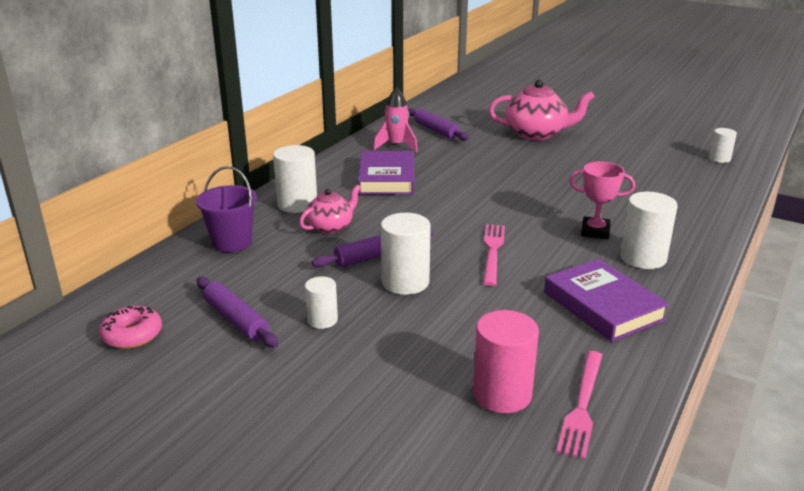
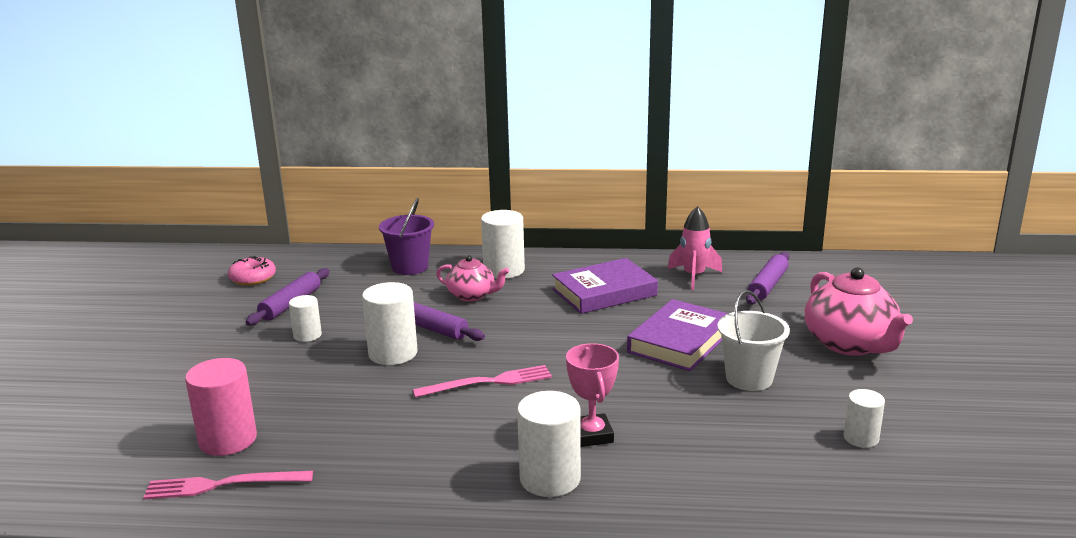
camera: 65 degrees right, 5 degrees down
purple book [544,259,670,342] -> purple book moved to [627,299,728,371]
white cylinder [709,128,737,163] -> white cylinder moved to [844,389,885,448]
none -> white bucket [717,290,790,391]

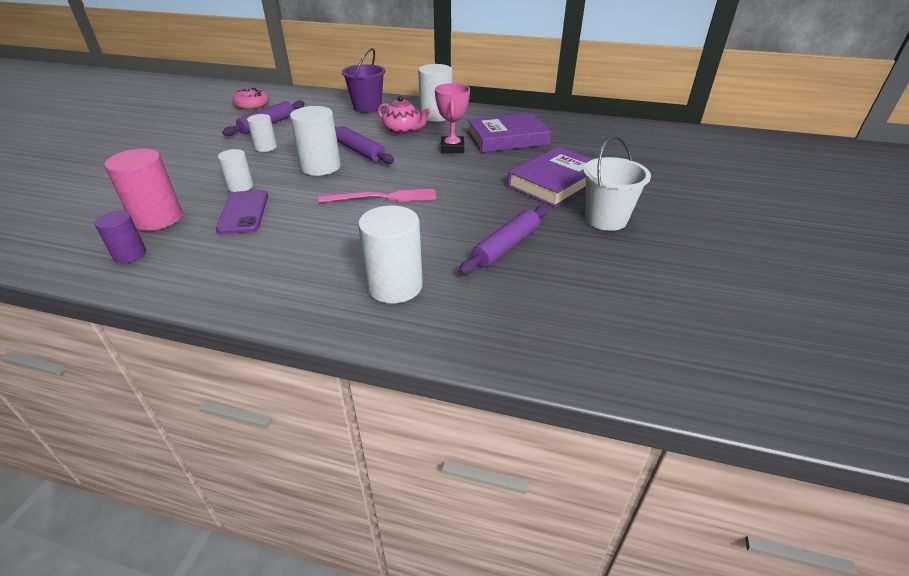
camera: 10 degrees right, 15 degrees up
pink fork [143,471,313,500] -> purple cylinder [94,211,146,263]
pink trophy [566,343,619,447] -> pink trophy moved to [435,83,470,153]
pink rocket [668,206,722,290] -> none
purple rolling pin [746,252,789,305] -> purple rolling pin moved to [459,205,548,275]
pink teapot [805,267,913,356] -> none
white cylinder [844,389,885,448] -> white cylinder moved to [218,149,254,192]
none -> purple phone [216,190,268,234]

